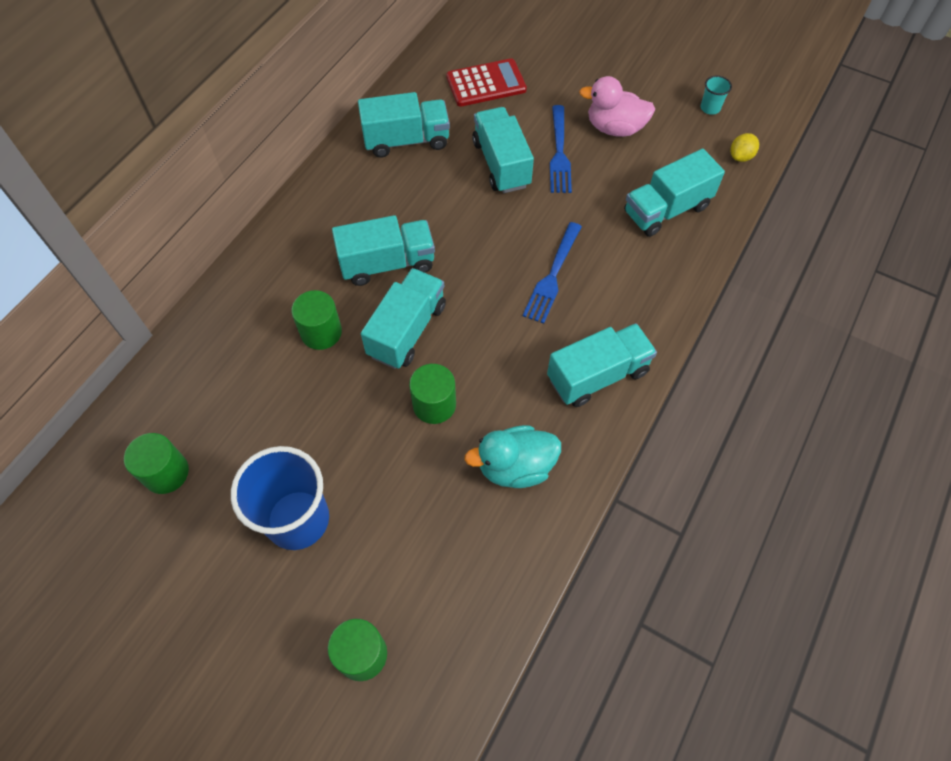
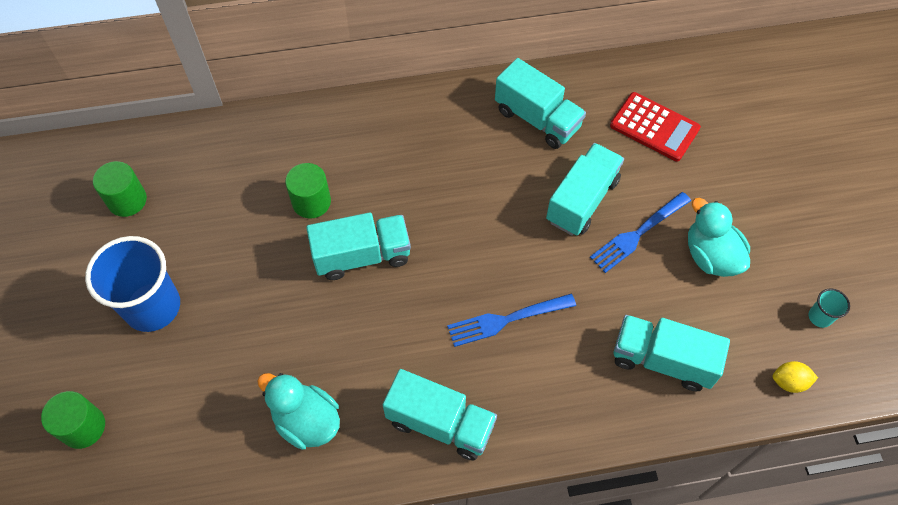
camera: 50 degrees right, 0 degrees up
turquoise truck [332,215,435,286] -> none
green cylinder [409,364,456,424] -> none
pink duck [579,76,655,137] -> turquoise duck [688,198,750,277]

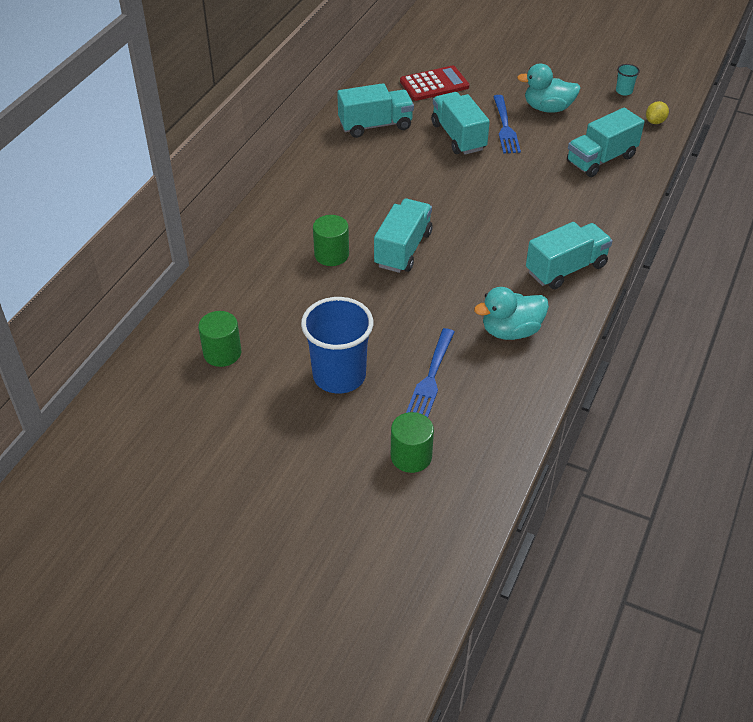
camera: 55 degrees left, 15 degrees down
blue fork [447,294,576,347] -> blue fork moved to [406,328,455,418]

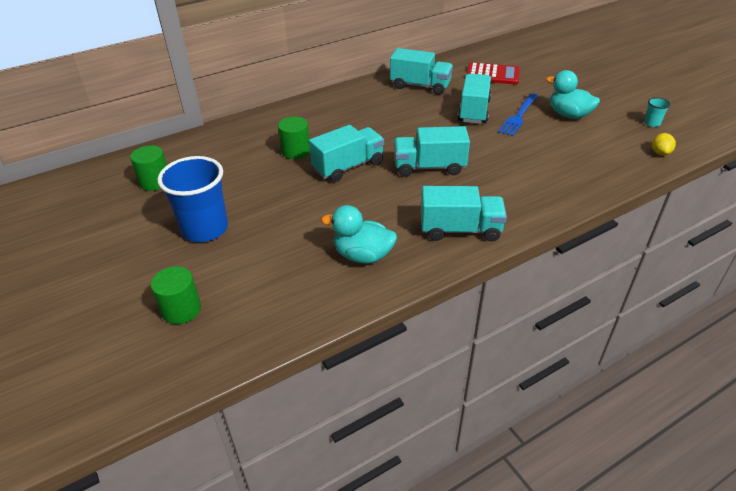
camera: 35 degrees right, 5 degrees down
blue fork [406,328,455,418] -> none
turquoise truck [567,108,645,177] -> turquoise truck moved to [394,126,470,177]
yellow lemon [646,101,669,124] -> yellow lemon turned 60 degrees counterclockwise [652,133,676,156]

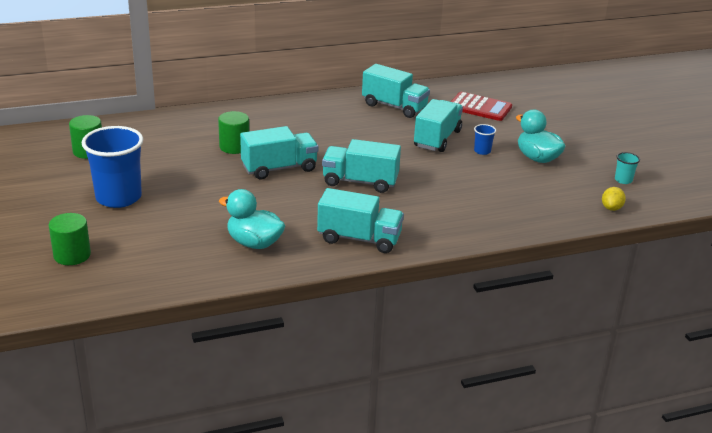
camera: 10 degrees right, 10 degrees down
blue fork [498,93,538,136] -> blue cup [474,124,496,155]

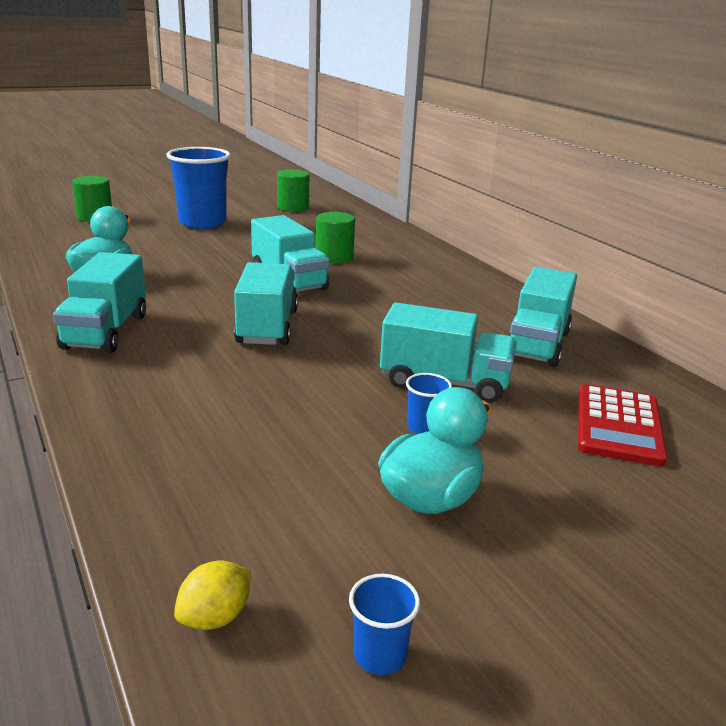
camera: 80 degrees right, 5 degrees down
yellow lemon [602,187,626,211] -> yellow lemon turned 60 degrees counterclockwise [174,560,251,630]
turquoise cup [615,152,640,184] -> blue cup [349,574,420,675]

